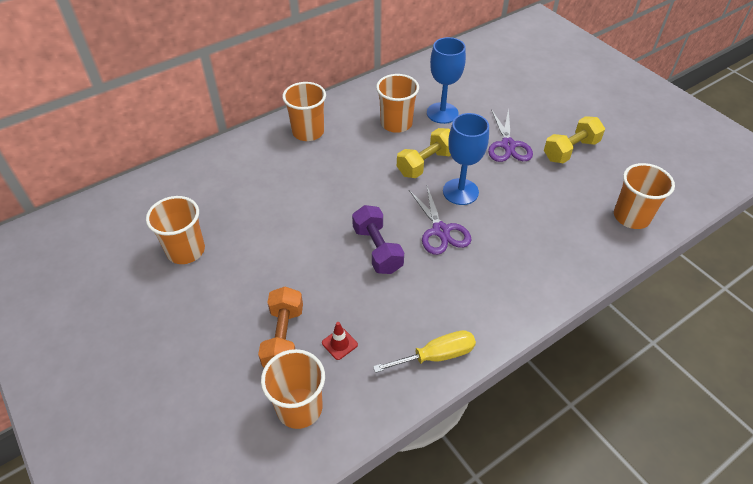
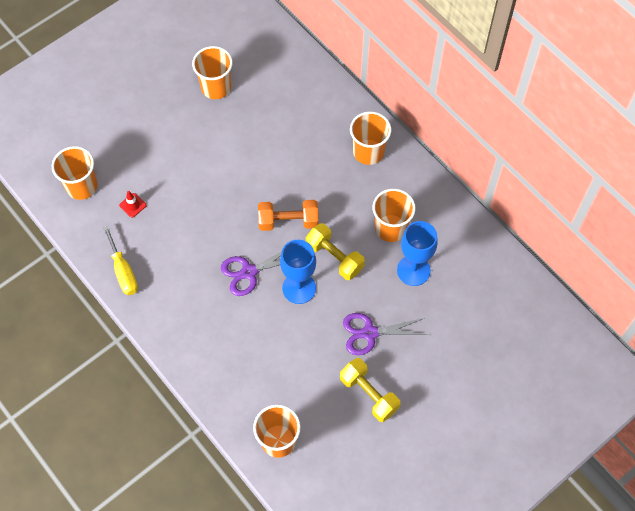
camera: 85 degrees right, 15 degrees up
orange dumbbell [258,287,303,368] -> orange dumbbell moved to [258,200,319,231]
purple dumbbell [352,205,404,274] -> none

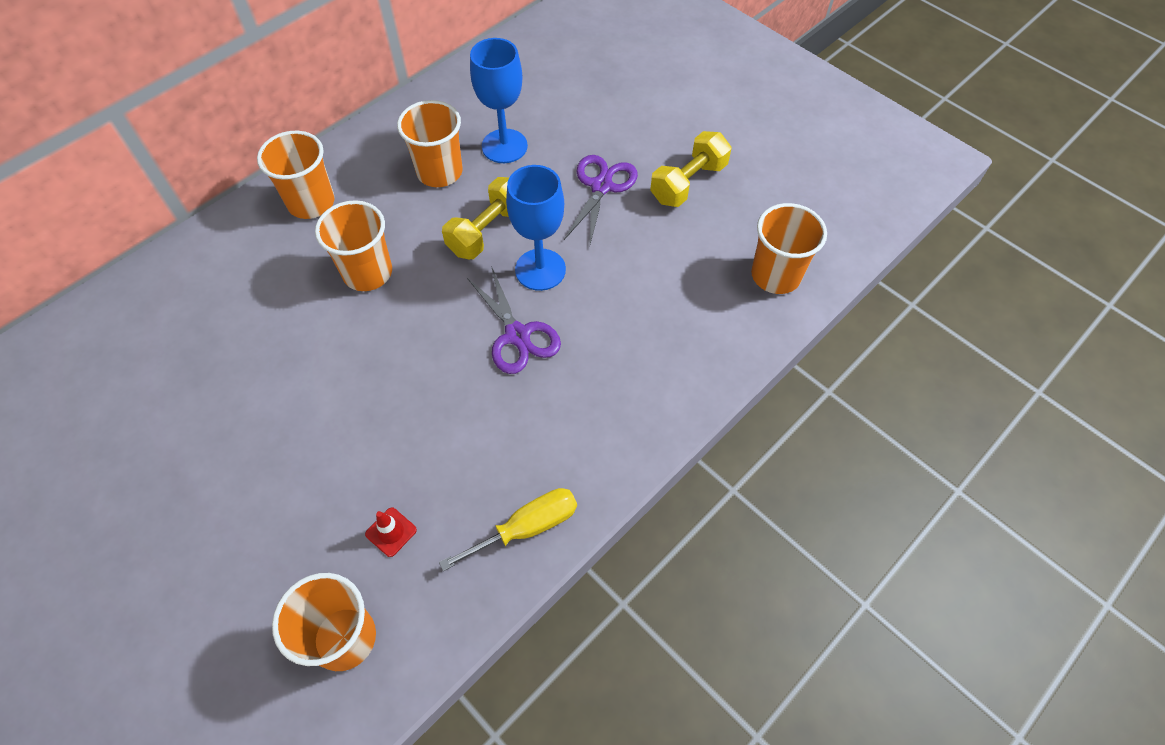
camera: 95 degrees left, 5 degrees down
orange cup [192,46,233,99] -> orange cup moved to [315,200,392,291]
orange dumbbell [258,200,319,231] -> none
purple scissors [343,313,427,355] -> purple scissors turned 150 degrees counterclockwise [564,155,638,248]

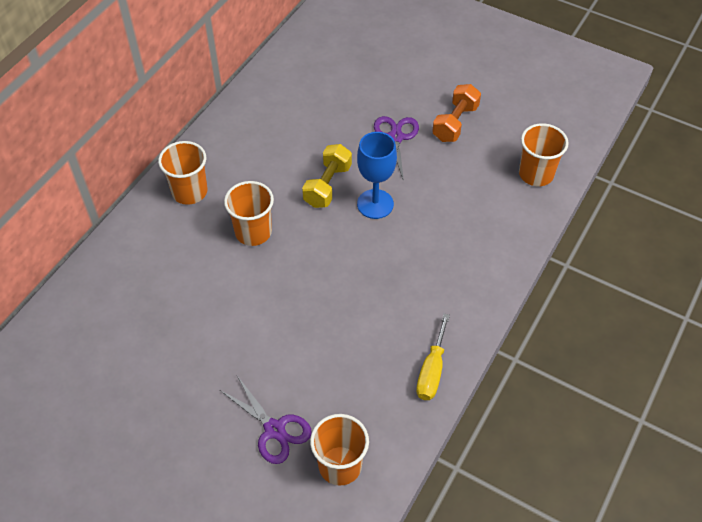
camera: 15 degrees left, 5 degrees down
red traffic cone [365,507,417,557] -> none
orange cup [397,100,463,187] -> none
yellow screwdriver [439,488,577,571] -> yellow screwdriver turned 150 degrees clockwise [416,313,450,400]
purple scissors [467,266,561,374] -> purple scissors moved to [220,376,312,464]
blue goblet [470,38,528,163] -> none
yellow dumbbell [650,131,731,207] -> orange dumbbell [432,84,481,142]

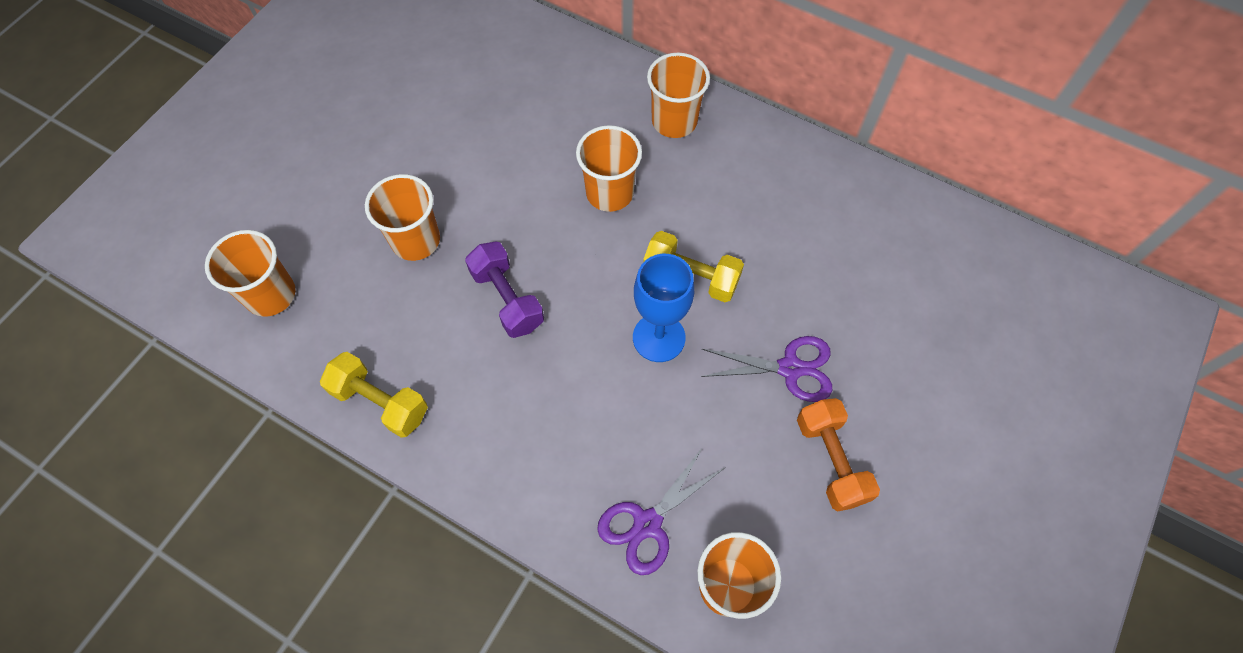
camera: 90 degrees right, 10 degrees up
purple scissors [220,376,312,464] -> purple scissors moved to [597,447,726,575]
yellow screwdriver [416,313,450,400] -> yellow dumbbell [320,352,428,438]
orange dumbbell [432,84,481,142] -> orange dumbbell turned 45 degrees clockwise [797,398,880,512]
none -> orange cup [365,174,440,261]
none -> purple dumbbell [465,241,544,338]

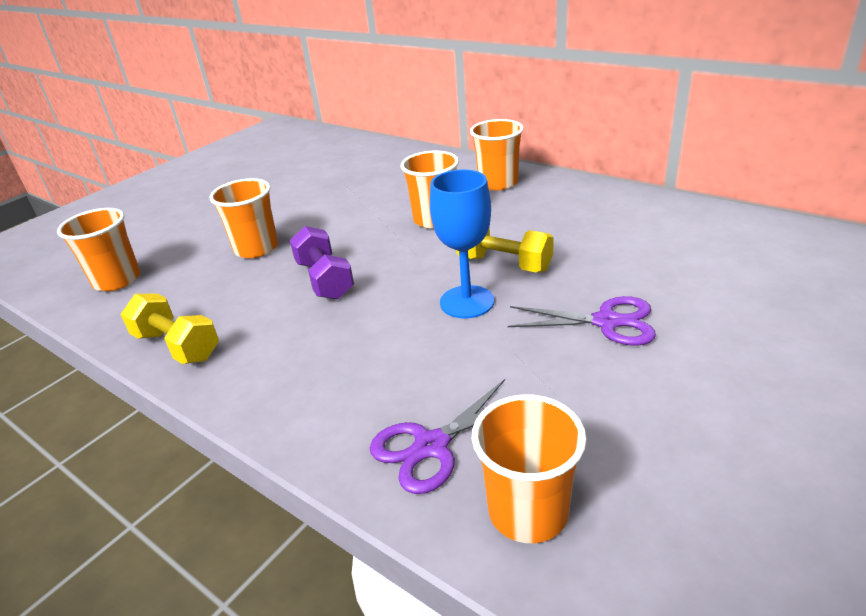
camera: 10 degrees right, 30 degrees down
orange dumbbell [797,398,880,512] -> none

